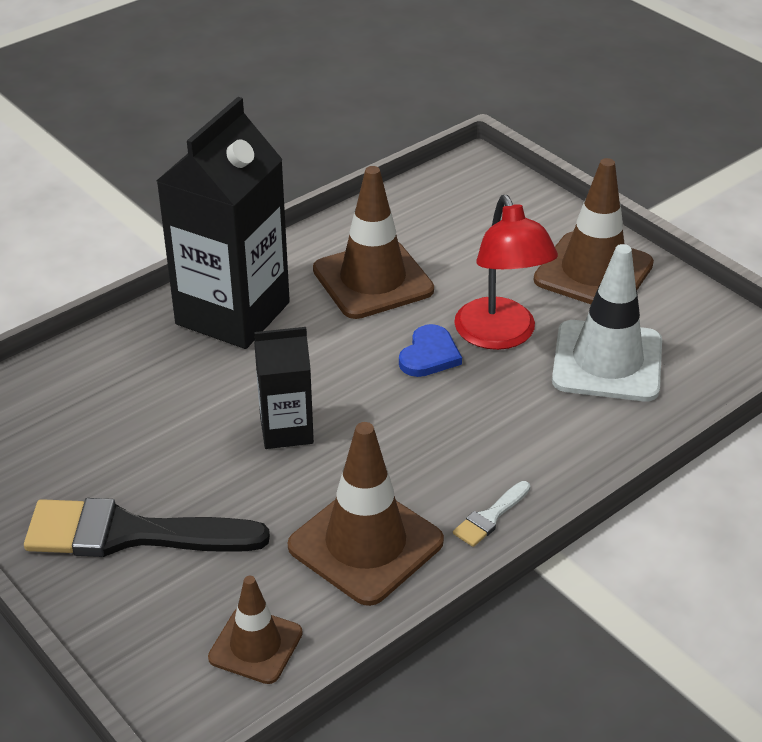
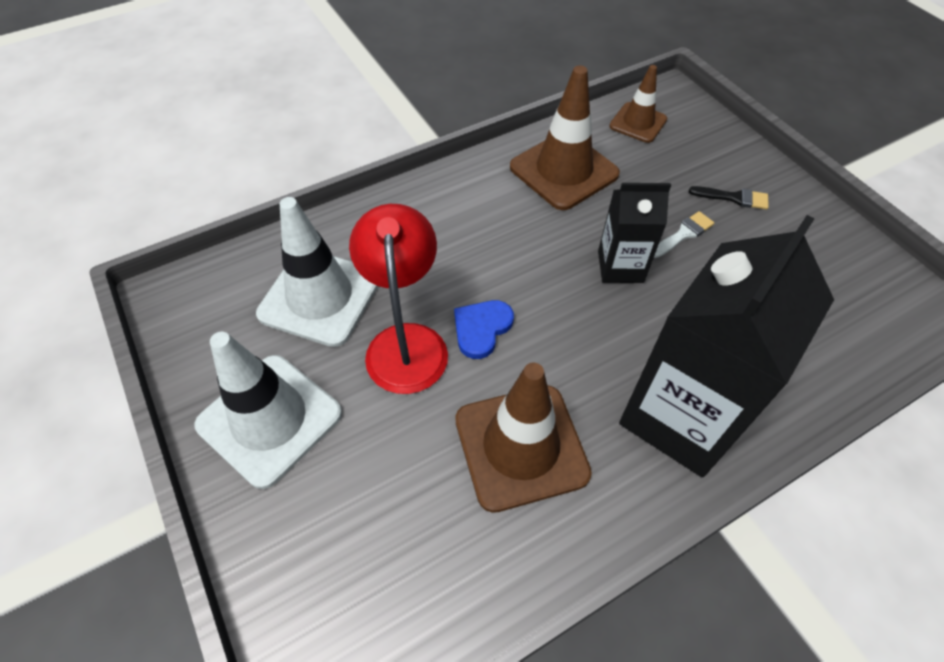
camera: 170 degrees left, 15 degrees up
black brush [24,498,270,557] -> black brush [689,186,769,210], size x0.44
white brush [453,481,530,547] -> white brush moved to [654,211,714,258]
brown traffic cone [534,158,654,304] -> white traffic cone [194,332,342,489]

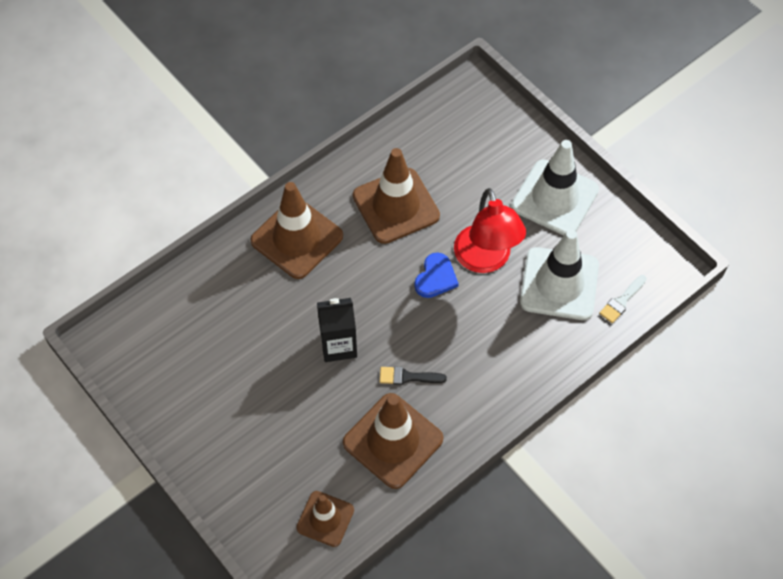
camera: 170 degrees right, 5 degrees up
black carton [619,215,834,477] -> brown traffic cone [250,182,343,279]
white brush [654,211,714,258] -> white brush moved to [599,275,647,323]
black brush [689,186,769,210] -> black brush moved to [380,367,447,385]

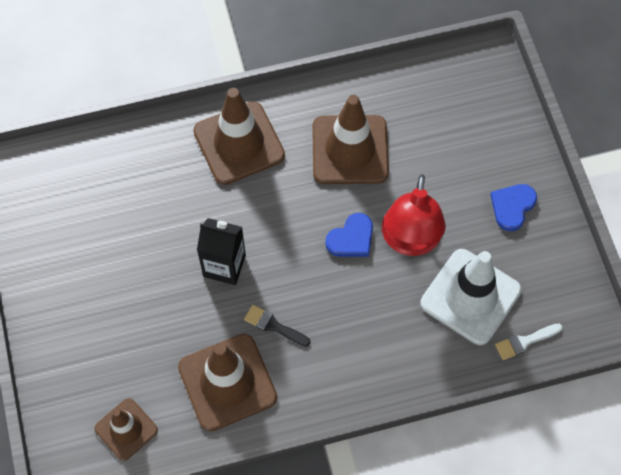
camera: 25 degrees right, 5 degrees up
white traffic cone [511,140,599,235] -> blue heart [490,184,537,231]

